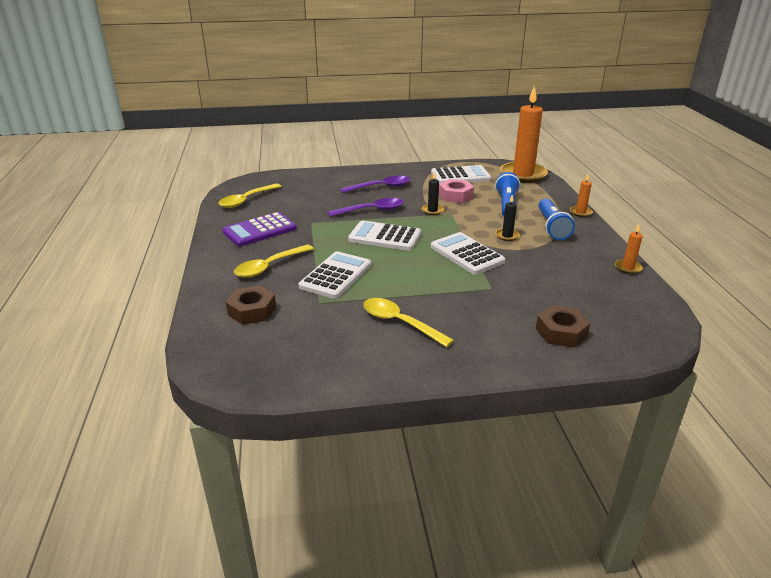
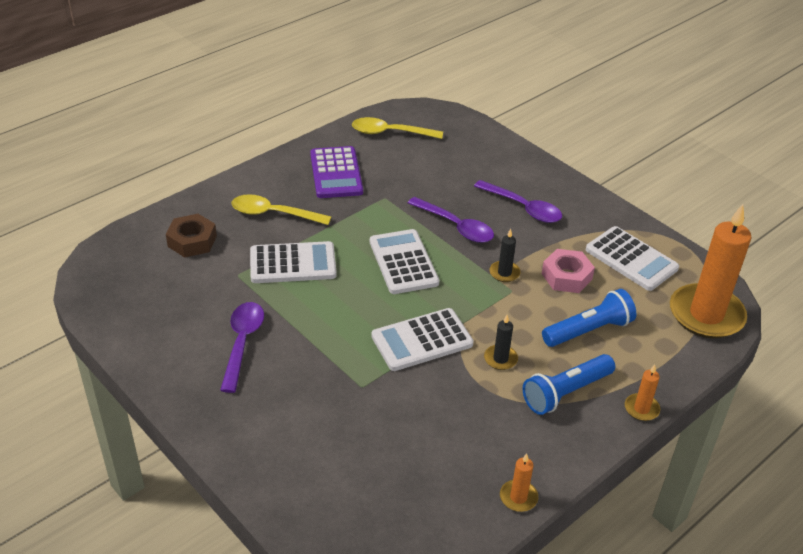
camera: 55 degrees right, 10 degrees up
purple calculator [222,212,297,247] -> purple calculator turned 120 degrees counterclockwise [310,146,363,198]
yellow spoon [363,298,454,347] -> purple spoon [220,302,264,393]
white calculator [431,232,505,275] -> white calculator turned 135 degrees counterclockwise [371,308,474,371]
brown nut [536,305,590,347] -> none

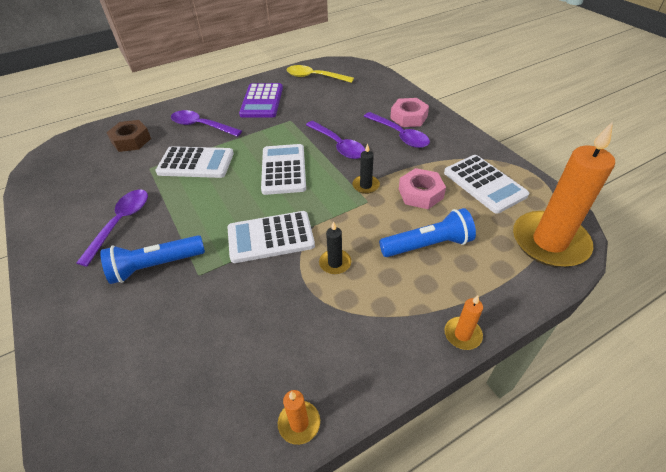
camera: 15 degrees right, 5 degrees up
yellow spoon [231,194,331,225] -> purple spoon [171,110,242,137]
blue flashlight [523,354,615,415] -> blue flashlight moved to [100,235,205,284]
none -> pink nut [390,98,429,127]

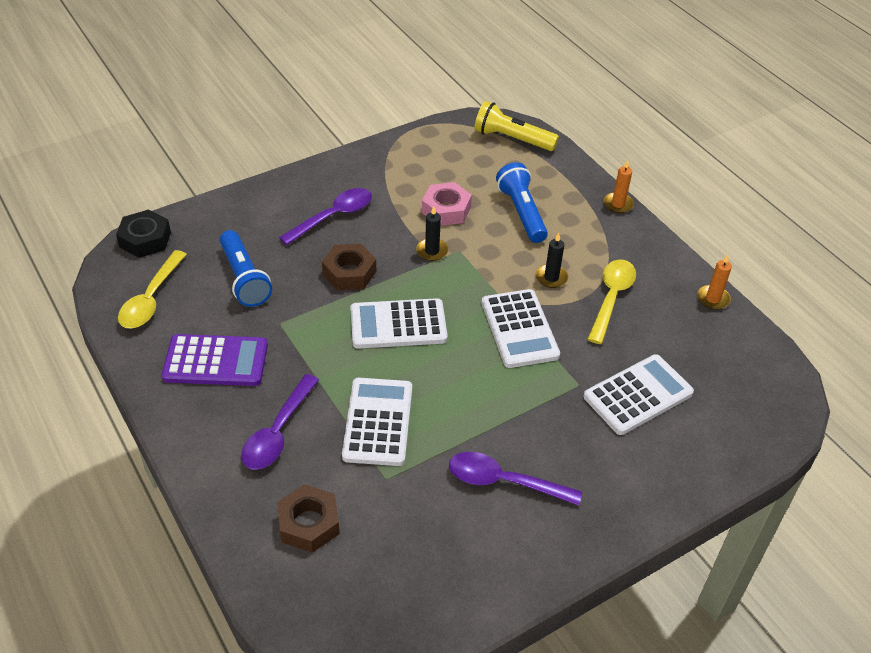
camera: 95 degrees left, 0 degrees up
blue flashlight [100,235,205,284] -> blue flashlight moved to [220,230,272,307]
purple spoon [306,121,365,159] -> brown nut [322,244,376,290]
pink nut [390,98,429,127] -> none
white calculator [444,155,529,214] -> white calculator moved to [584,354,694,435]
orange candle [513,121,615,267] -> yellow flashlight [474,101,559,151]
none -> black nut [116,210,171,258]
none -> yellow spoon [587,259,636,344]

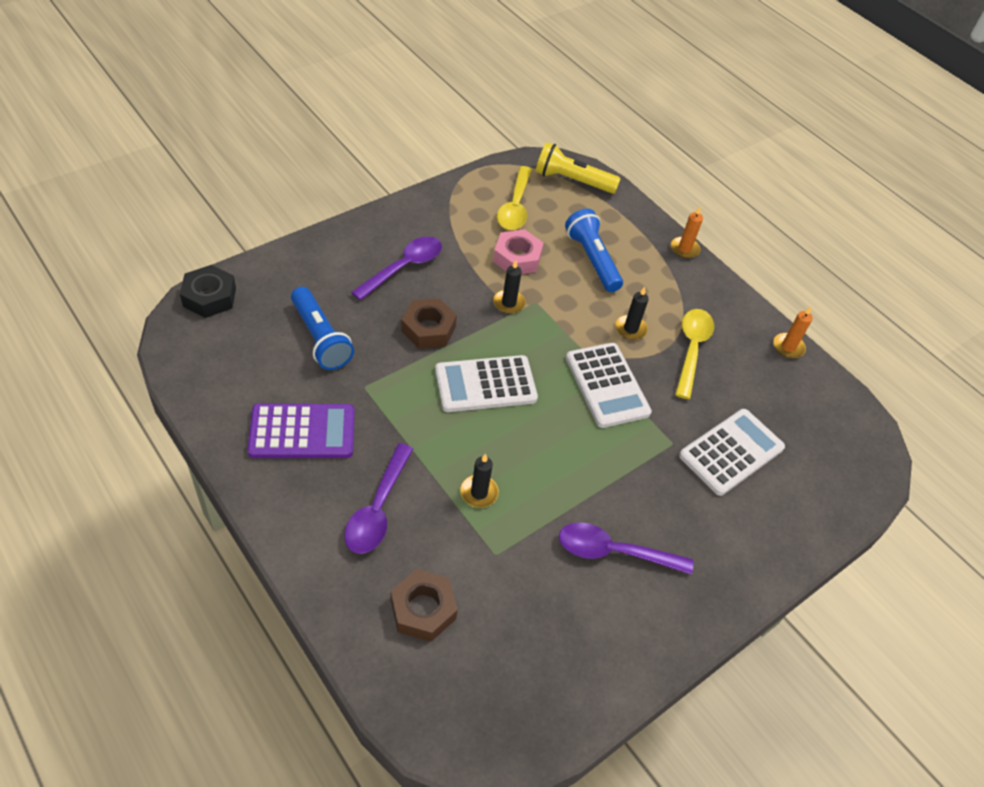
camera: 10 degrees left, 5 degrees up
yellow spoon [118,250,187,328] -> yellow spoon moved to [497,166,532,230]
white calculator [342,378,412,466] -> black candle [460,454,499,508]

